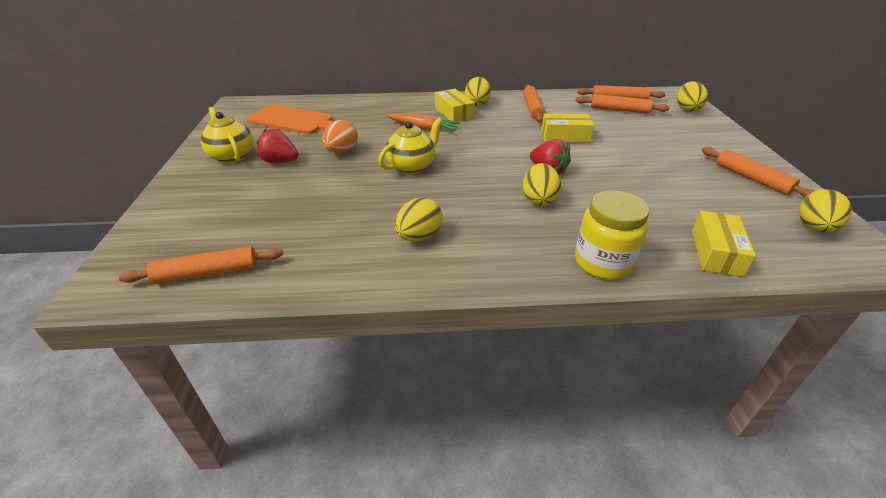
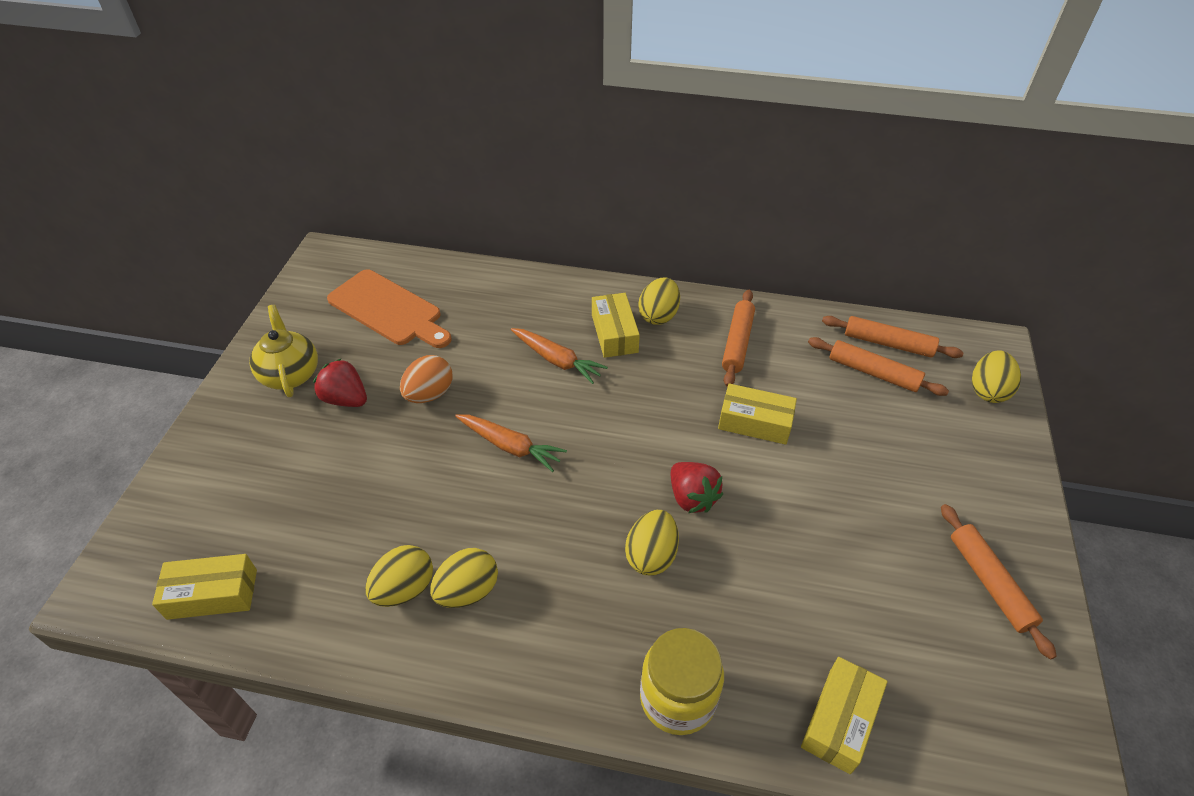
camera: 15 degrees right, 10 degrees up
orange rolling pin [119,246,283,284] -> yellow box [152,554,257,620]
yellow teapot [378,117,443,174] -> orange carrot [455,414,567,472]
yellow egg [799,189,852,233] -> yellow egg moved to [365,545,433,607]

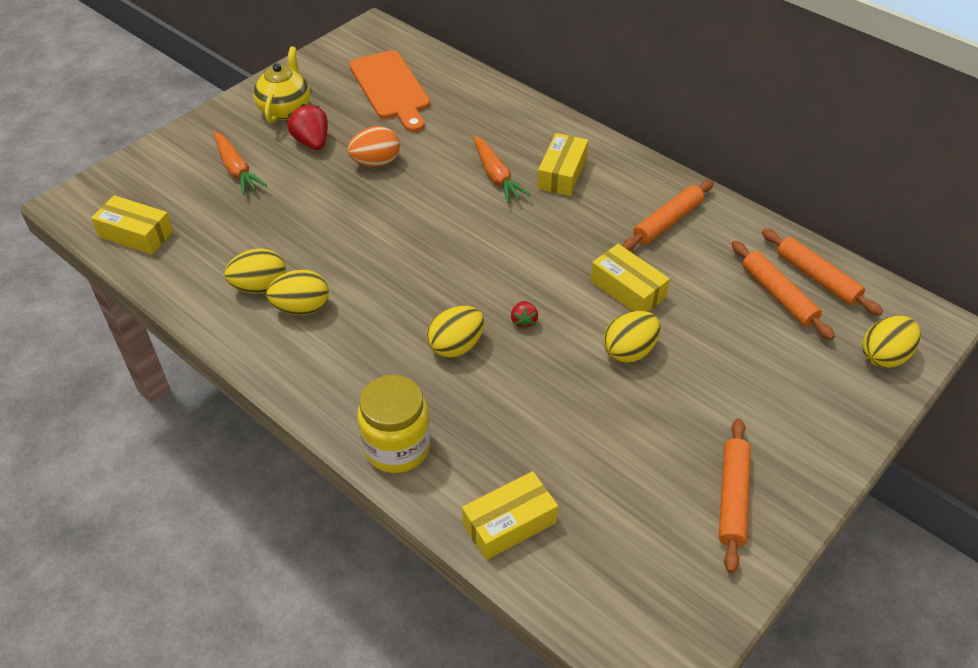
camera: 30 degrees right, 0 degrees up
orange carrot [455,414,567,472] -> orange carrot moved to [213,131,267,195]
yellow egg [638,278,680,325] -> yellow egg moved to [603,311,661,363]
red strawberry [671,462,723,513] -> red strawberry [511,301,538,329], size x0.56

